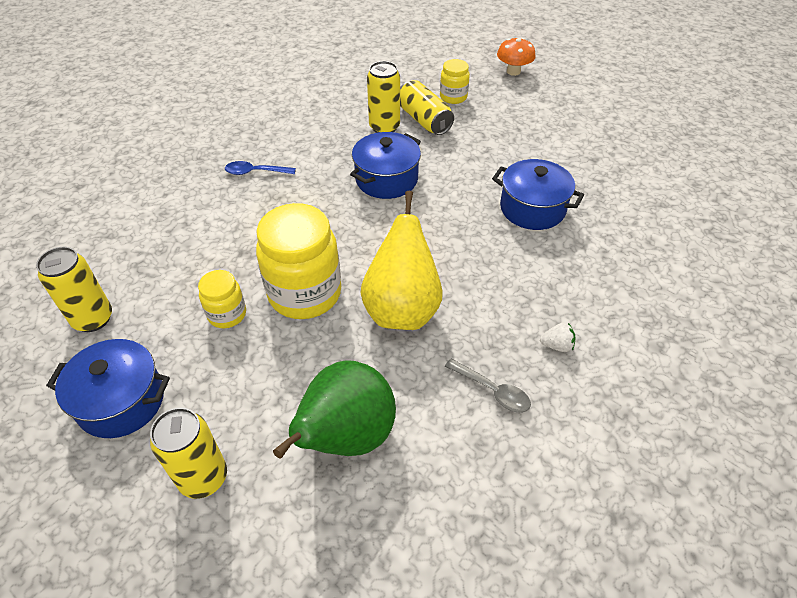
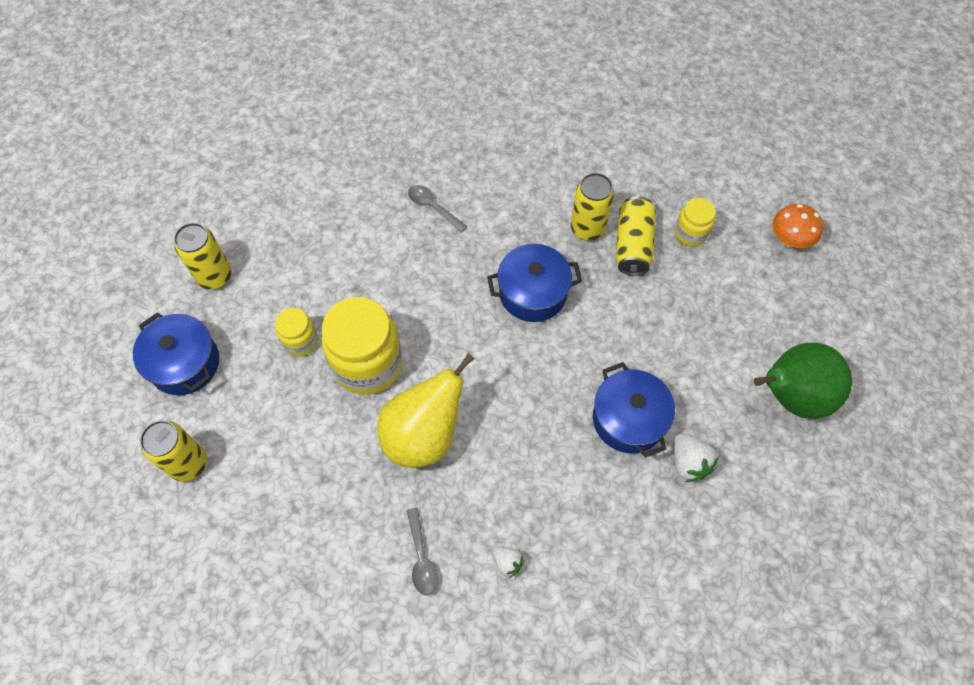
camera: 40 degrees right, 15 degrees up
blue spoon [225,161,296,175] -> grey spoon [408,185,467,233]
green pear [273,360,396,459] -> green pear moved to [754,343,852,419]
none -> white strawberry [674,433,719,482]

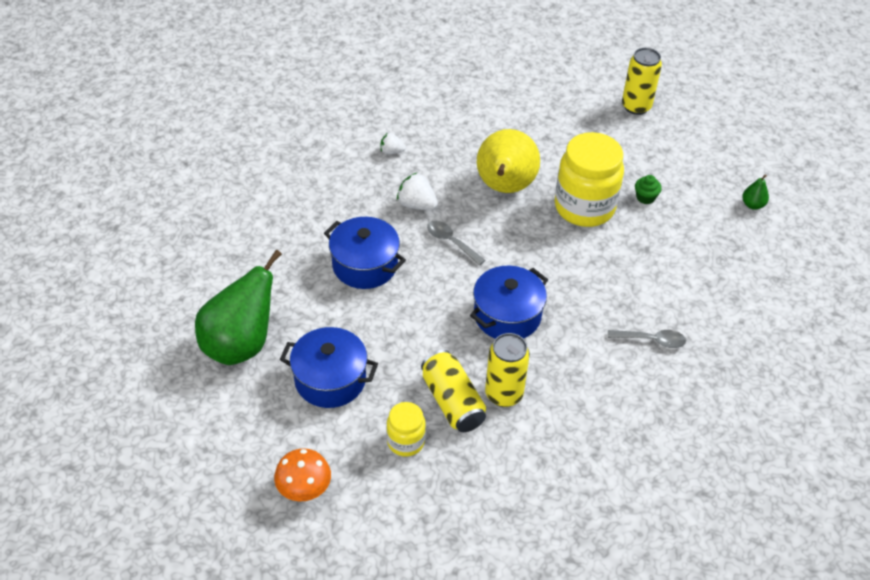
camera: 145 degrees right, 15 degrees down
blue pot [133,312,219,395] -> blue pot moved to [280,327,378,408]
yellow can [174,223,232,290] -> green pear [742,174,769,210]
yellow jar [275,308,318,356] -> green cupcake [635,175,662,204]
grey spoon [407,508,439,595] -> grey spoon moved to [427,221,485,265]
white strawberry [674,433,719,482] -> white strawberry moved to [397,173,438,210]

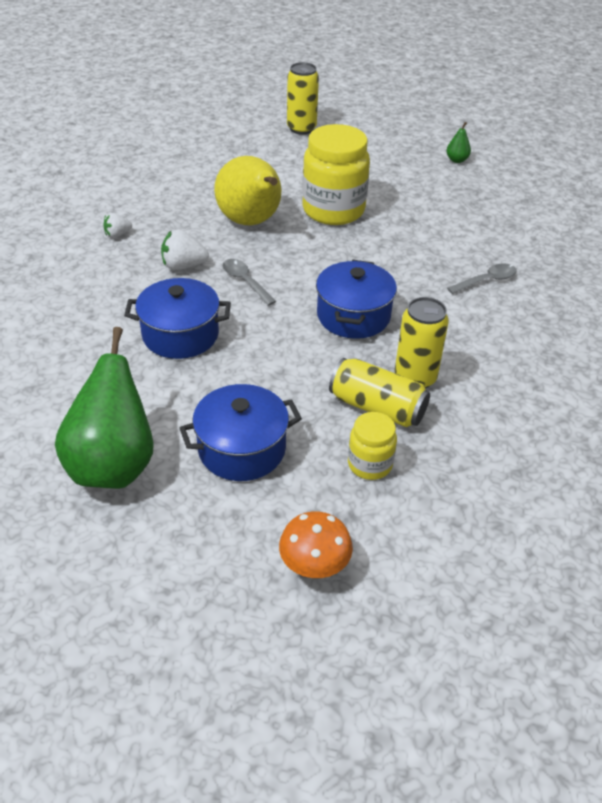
camera: 35 degrees left, 5 degrees down
grey spoon [427,221,485,265] -> grey spoon turned 45 degrees clockwise [223,259,276,306]
green cupcake [635,175,662,204] -> none

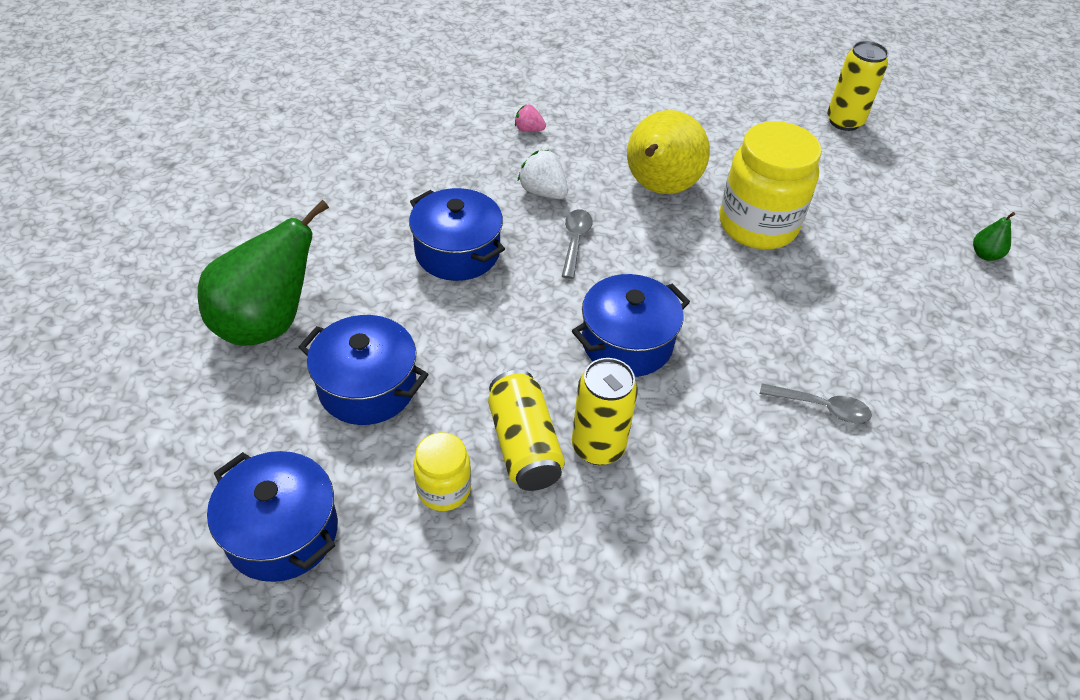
camera: 45 degrees right, 5 degrees up
white strawberry [103,213,132,238] -> pink strawberry [515,104,546,132]
orange mushroom [279,511,353,578] -> blue pot [207,451,338,582]

